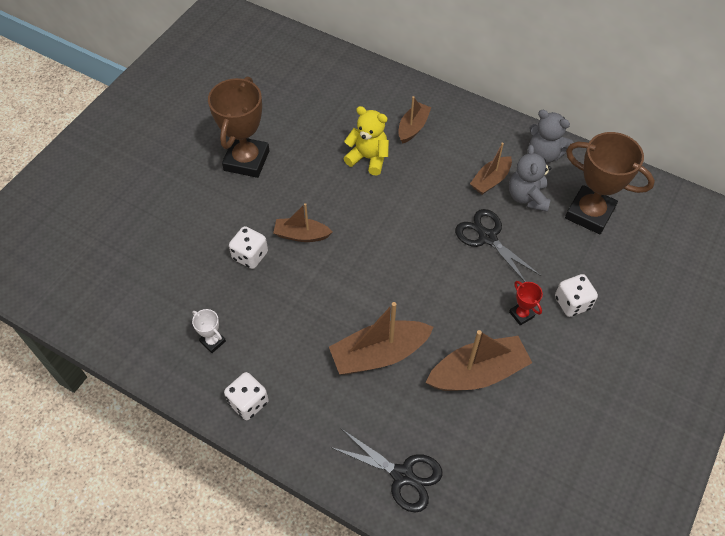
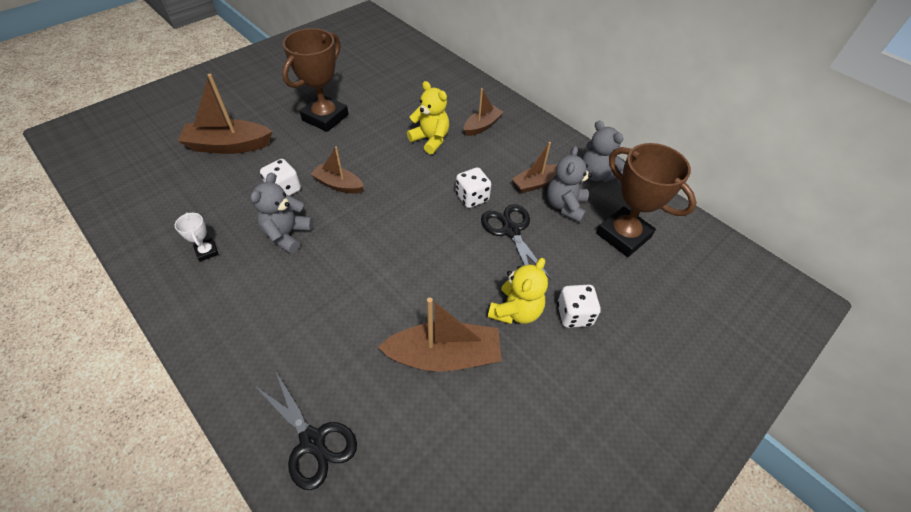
camera: 15 degrees right, 5 degrees down
white dice [224,372,269,420] -> white dice moved to [456,167,491,208]
brown boat [329,302,434,374] -> brown boat moved to [178,74,273,154]
red trophy [509,281,543,326] -> yellow teddy bear [488,258,548,324]
none -> grey teddy bear [251,172,314,254]

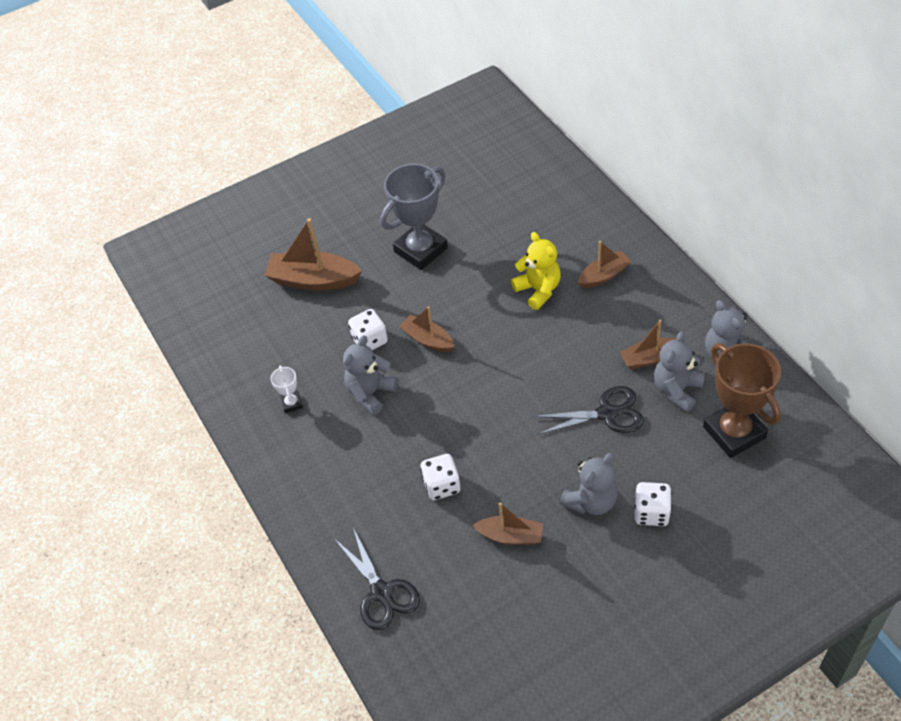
camera: 20 degrees right, 0 degrees up
brown trophy [282,28,349,132] -> grey trophy [381,164,448,270]
brown boat [378,297,502,372] -> brown boat [472,502,543,545], size x0.61
white dice [456,167,491,208] -> white dice moved to [420,454,460,500]
black scissors [481,204,551,279] -> black scissors turned 90 degrees clockwise [533,386,644,435]
yellow teddy bear [488,258,548,324] -> grey teddy bear [560,453,618,515]

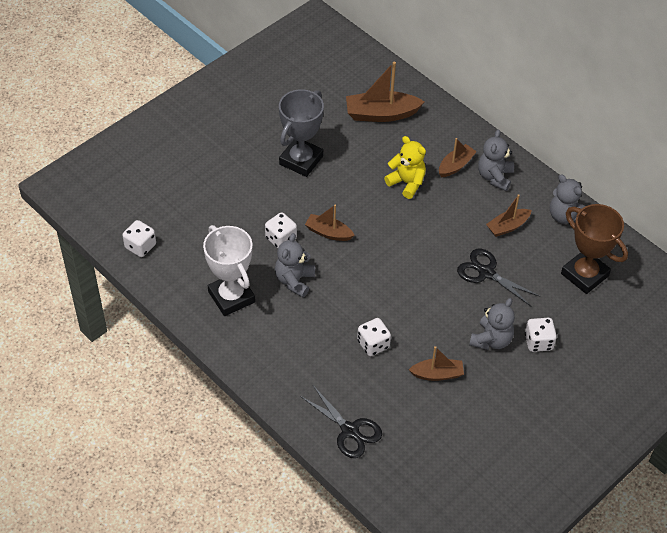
camera: 20 degrees left, 0 degrees up
brown boat [264,218,362,291] -> brown boat moved to [346,61,424,122]
white trophy [271,365,303,413] -> white trophy [203,225,255,316], size x2.26
black scissors [533,386,644,435] -> black scissors turned 120 degrees counterclockwise [457,249,540,306]
grey teddy bear [654,331,705,412] -> grey teddy bear moved to [478,130,514,191]
none -> white dice [122,220,156,257]

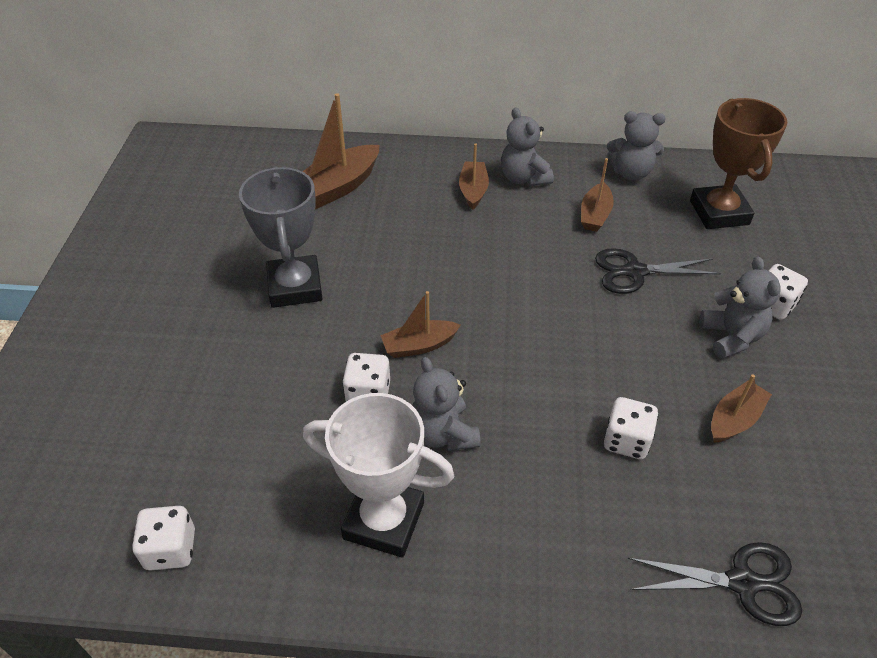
camera: 40 degrees left, 5 degrees down
yellow teddy bear [384,136,426,199] -> none
brown trophy [561,204,628,294] -> brown trophy turned 75 degrees clockwise [690,98,787,229]

